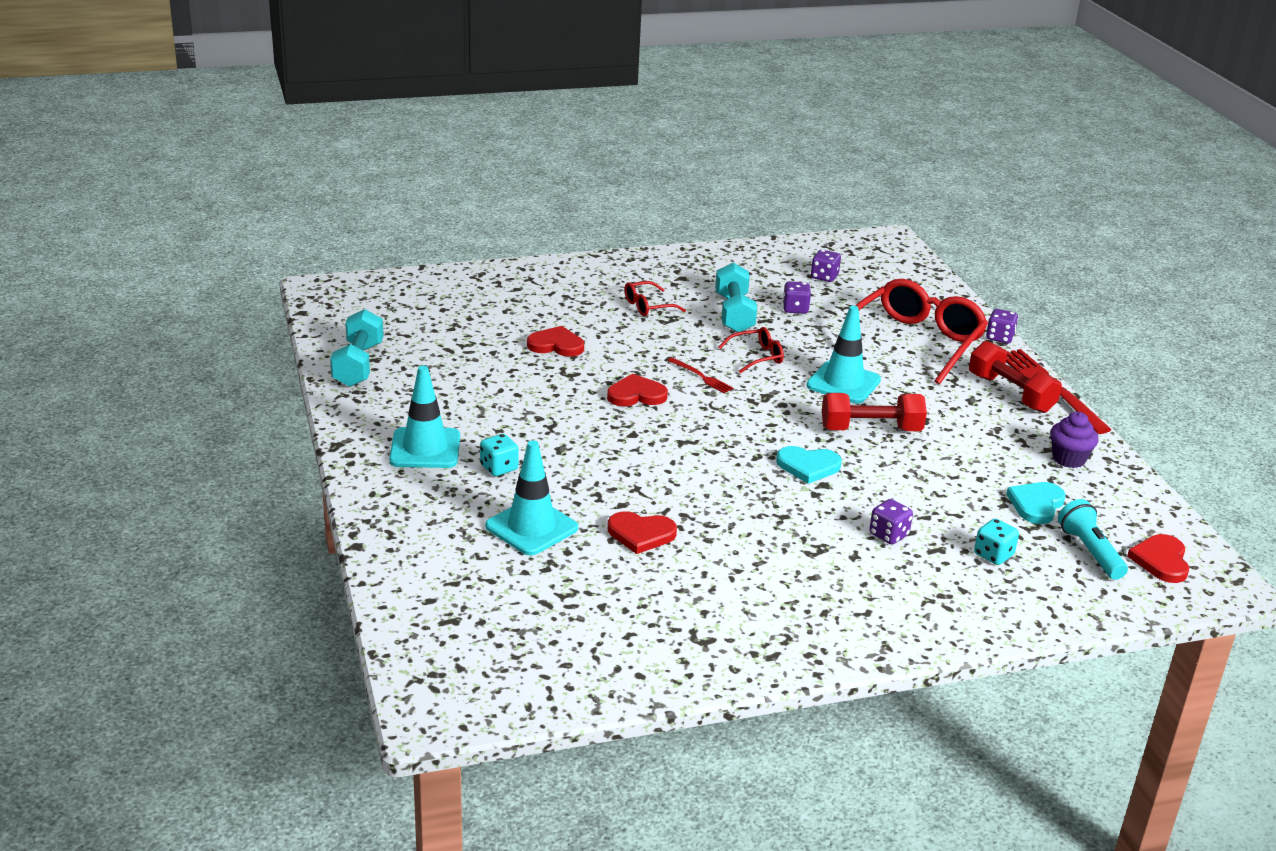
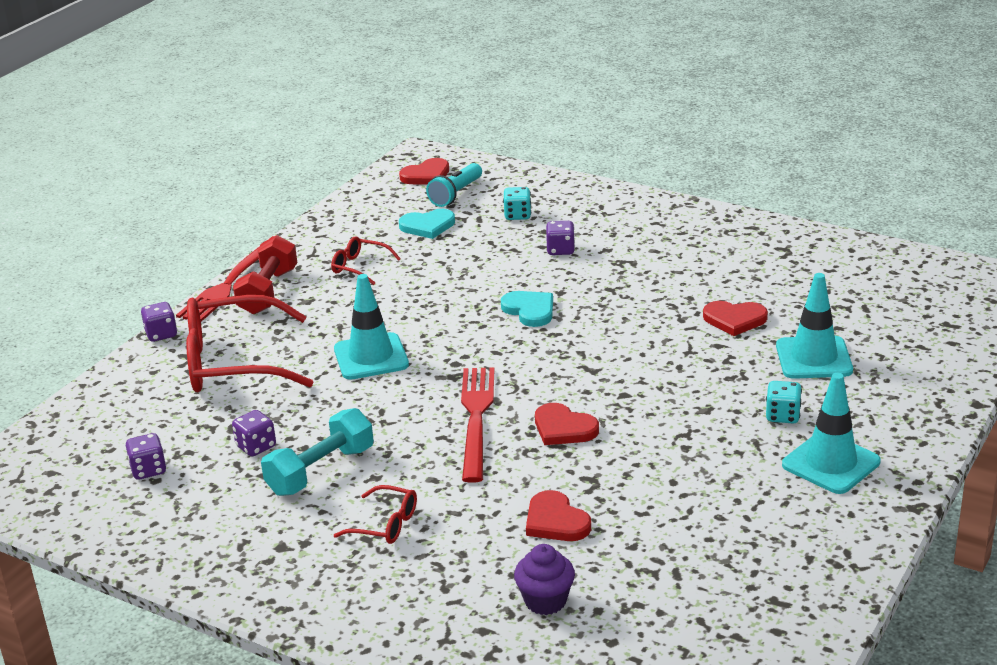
camera: 130 degrees left, 0 degrees up
turquoise dumbbell [330,309,384,387] -> none
red heart [607,511,677,554] -> red heart turned 135 degrees clockwise [703,301,768,336]
red fork [667,357,733,393] -> red fork [461,367,495,483], size x2.05
red glasses [718,327,784,373] -> red glasses moved to [331,236,401,285]
red dumbbell [822,393,927,431] -> none
purple cupcake [1050,412,1099,468] -> purple cupcake moved to [514,544,575,615]

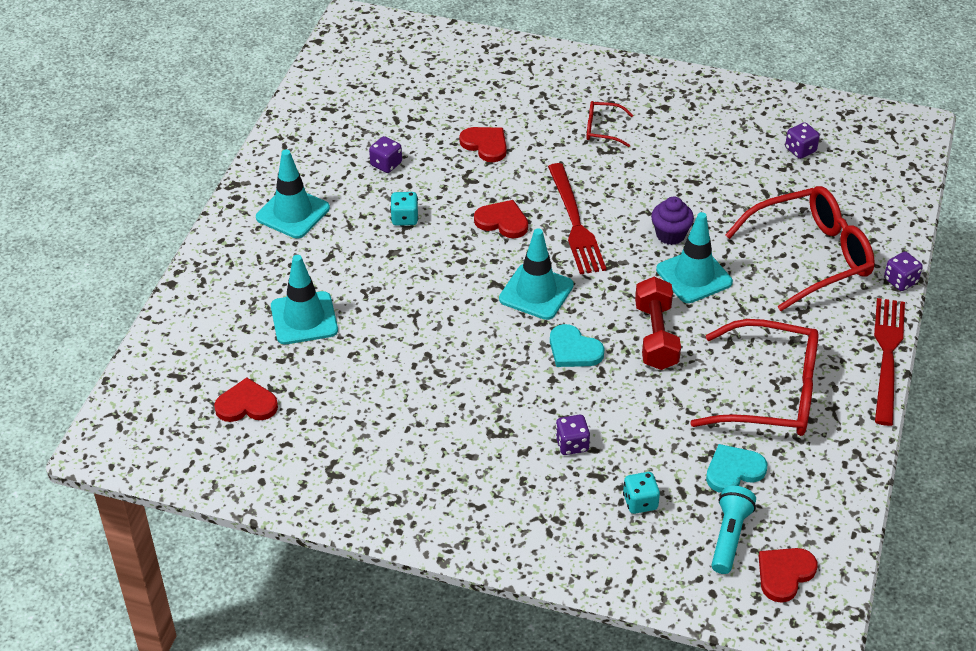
camera: 165 degrees right, 15 degrees up
purple dice [232,410,276,456] -> purple dice moved to [369,136,402,173]
red dumbbell [233,235,297,315] -> red dumbbell moved to [635,277,681,370]
turquoise dumbbell [261,408,374,496] -> none
red glasses [331,236,401,285] -> red glasses [690,319,818,436], size x2.17
purple cupcake [514,544,575,615] -> purple cupcake moved to [651,197,694,245]
red heart [703,301,768,336] -> red heart moved to [214,378,278,422]
turquoise dice [766,381,802,423] -> turquoise dice moved to [390,192,418,226]
none -> turquoise traffic cone [499,228,574,320]

